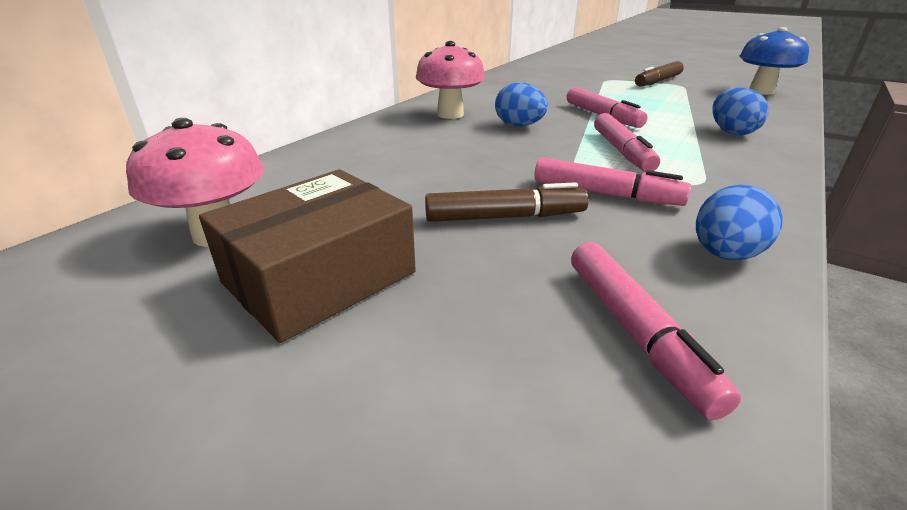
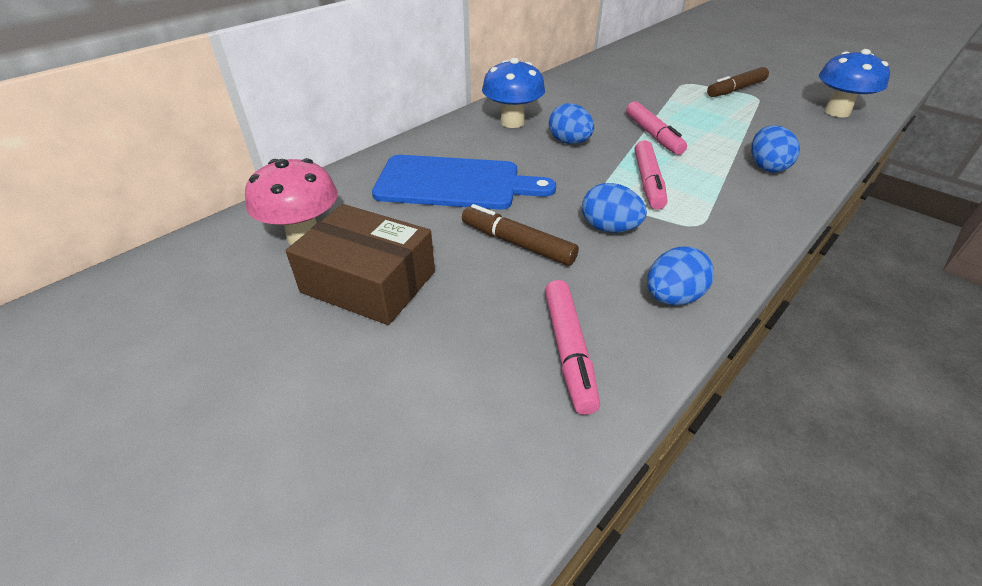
camera: 10 degrees right, 10 degrees up
brown box [199,170,416,343] -> brown box turned 60 degrees clockwise [286,204,435,325]
pink mushroom [416,41,485,119] -> blue mushroom [482,58,545,128]
brown marker [425,182,589,222] -> brown marker turned 150 degrees counterclockwise [462,204,579,266]
pink marker [534,157,691,206] -> blue egg [582,183,647,233]
none -> blue cutting board [372,155,556,210]

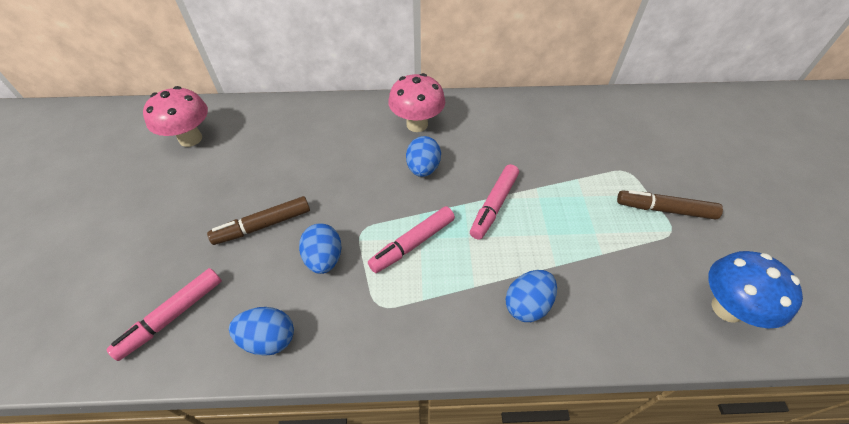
camera: 45 degrees right, 10 degrees up
brown box [286,204,435,325] -> none
blue cutting board [372,155,556,210] -> none
brown marker [462,204,579,266] -> brown marker turned 105 degrees counterclockwise [207,196,310,245]
blue mushroom [482,58,545,128] -> pink mushroom [388,73,445,132]

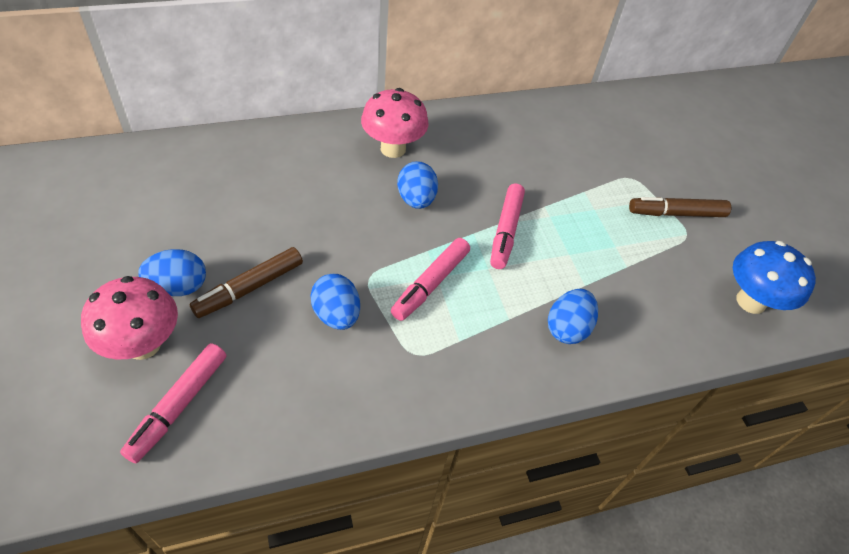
camera: 20 degrees left, 0 degrees up
pink mushroom [143,86,208,147] -> pink mushroom moved to [81,276,178,360]
blue egg [229,307,294,356] -> blue egg moved to [138,249,206,296]

